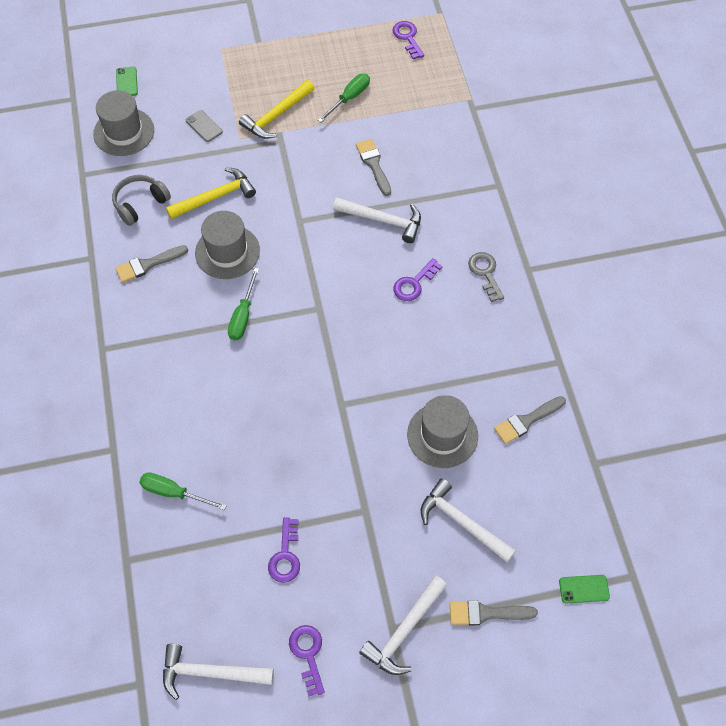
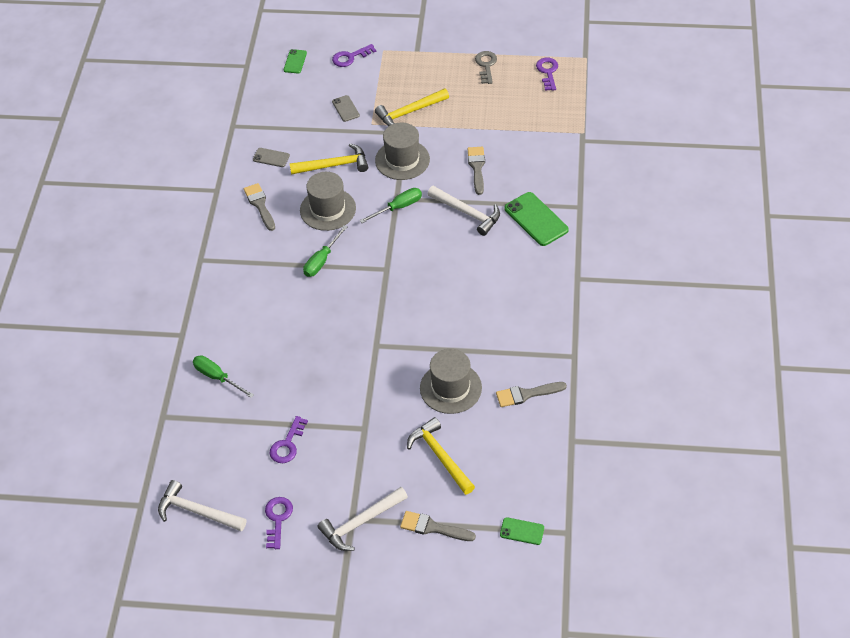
camera: 20 degrees right, 10 degrees down
grey hat [93,90,154,156] -> grey hat moved to [375,123,430,180]
grey headphones [112,175,171,226] -> grey phone [253,148,290,167]
grey brush [115,245,188,283] -> grey brush turned 75 degrees clockwise [244,183,275,231]
green screwdriver [318,74,370,122] -> green screwdriver moved to [360,188,422,223]
purple key [393,258,443,301] -> purple key moved to [332,44,376,67]
white hammer [421,478,516,562] -> yellow hammer [407,417,475,495]
grey key [468,252,504,302] -> grey key moved to [475,51,497,84]
none -> green phone [504,192,569,246]

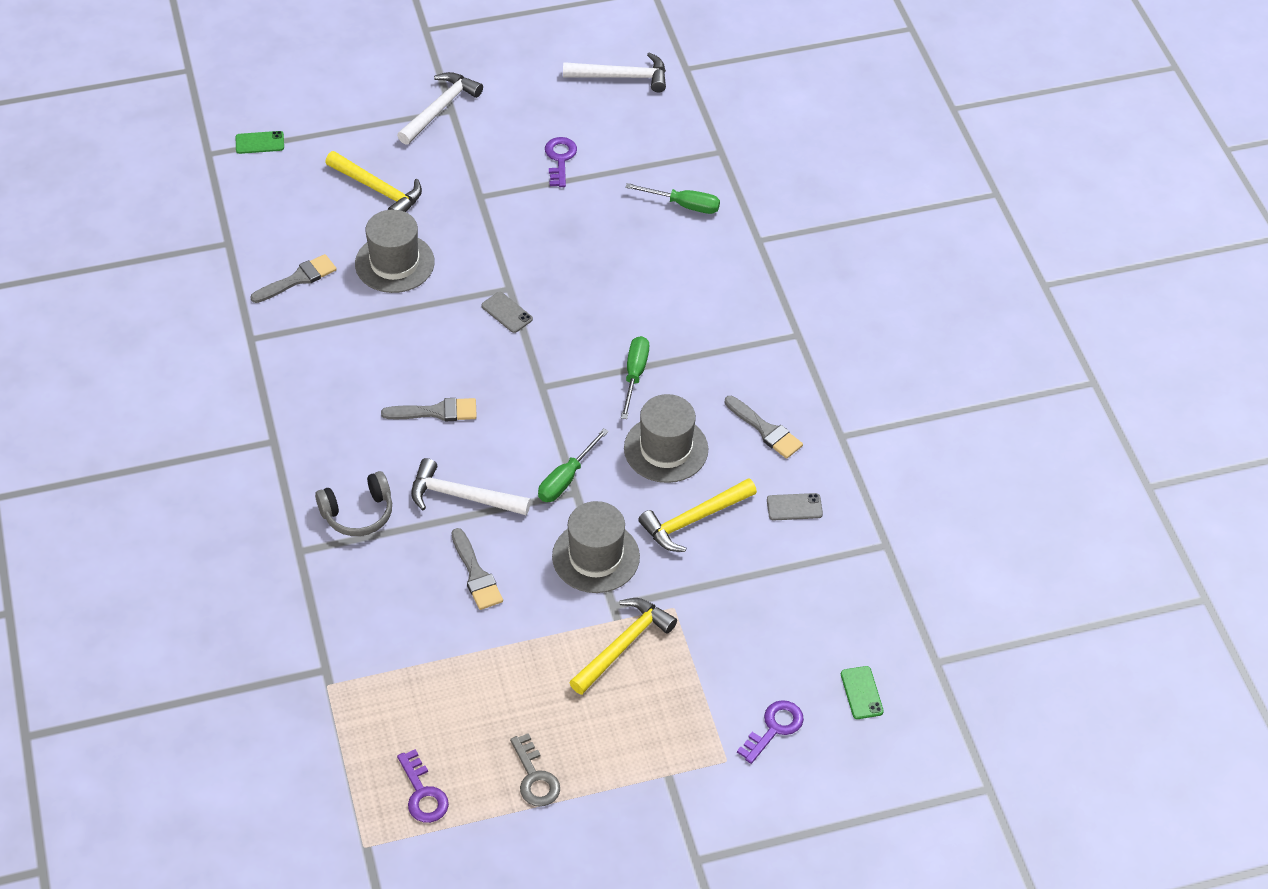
camera: 155 degrees right, 0 degrees up
purple key [265,497,293,549] -> none
grey phone [332,95,360,122] -> grey phone moved to [481,292,533,333]
grey brush [400,511,476,541] -> grey brush moved to [381,398,477,421]
green phone [504,192,569,246] -> grey headphones [315,471,392,536]

